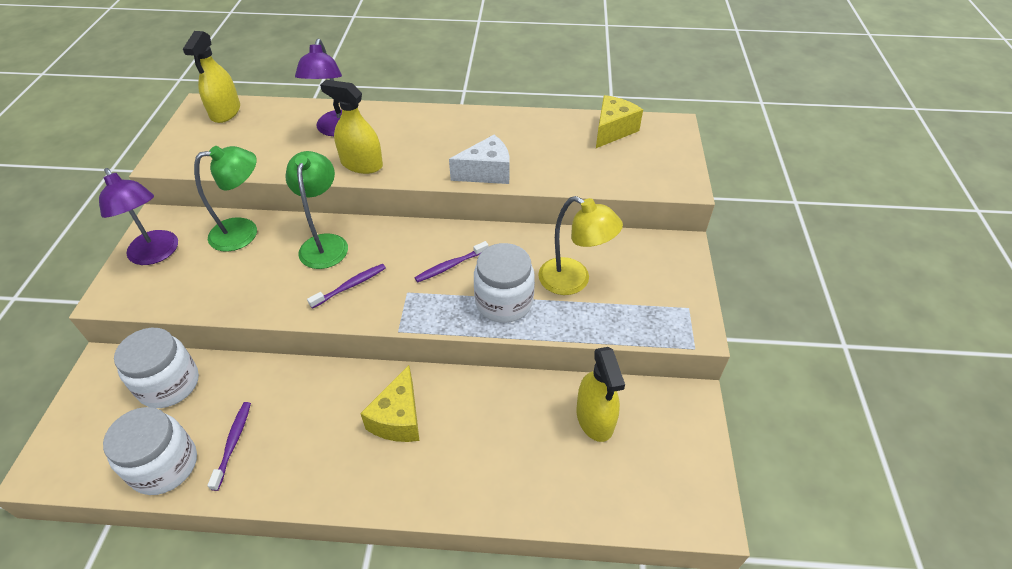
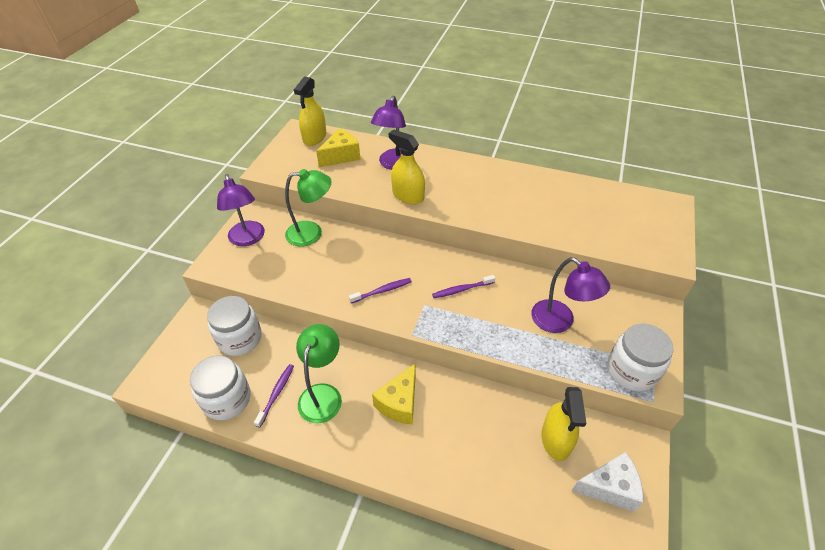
camera: 15 degrees right, 0 degrees up
green lamp [285,151,348,269] -> green lamp moved to [296,324,342,424]
white cheese [449,135,509,184] -> white cheese moved to [572,452,644,512]
white jar [474,243,535,323] -> white jar moved to [608,324,673,391]
yellow lamp [538,196,623,295] -> purple lamp [531,257,610,333]
yellow cheese [596,95,643,148] -> yellow cheese moved to [316,129,361,167]

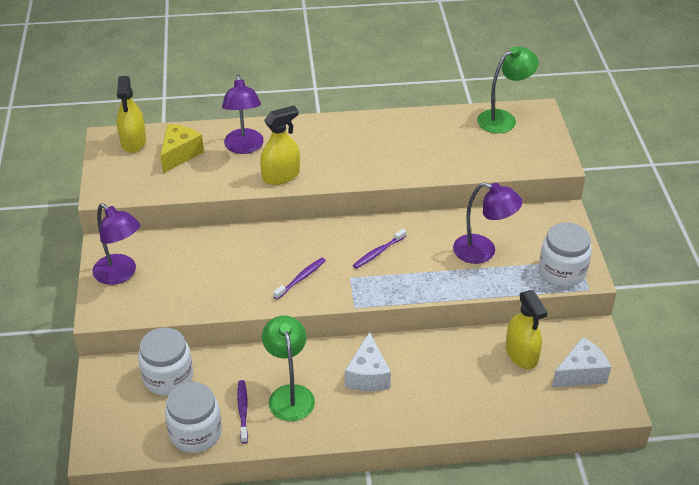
camera: 25 degrees left, 5 degrees down
green lamp [285,169,332,247] -> green lamp moved to [477,47,539,133]
yellow cheese [372,363,416,425] -> white cheese [345,332,391,391]
yellow spray bottle [389,130,425,205] -> yellow spray bottle turned 135 degrees clockwise [260,106,300,185]

